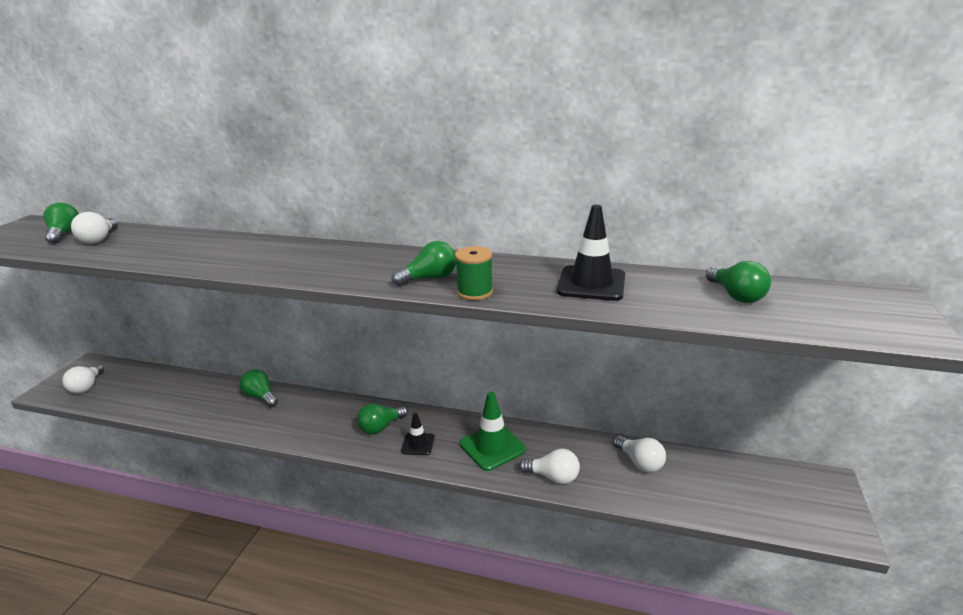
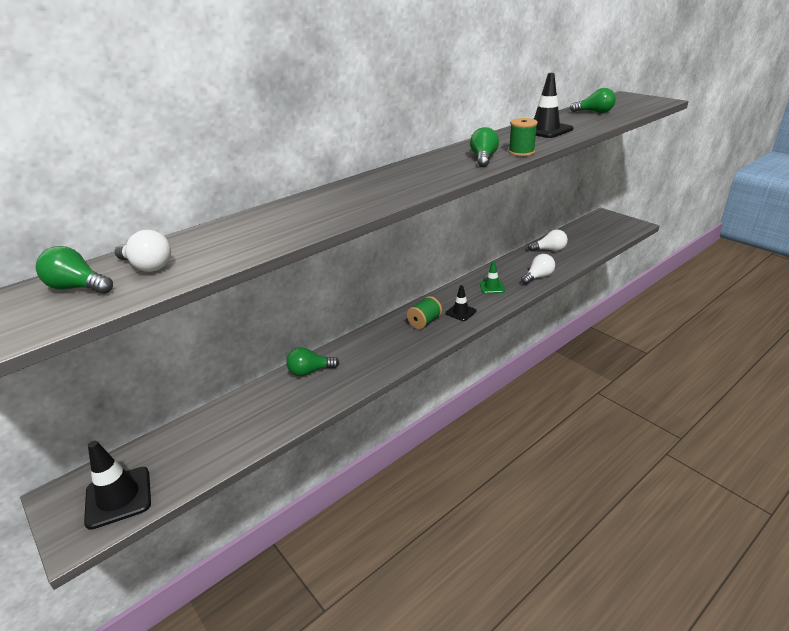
camera: 55 degrees left, 5 degrees up
white light bulb [62,364,104,393] -> black traffic cone [84,441,151,530]
green light bulb [357,403,408,434] -> green spool [407,296,442,329]
green traffic cone [460,392,526,471] -> green traffic cone [480,261,505,294], size x0.59

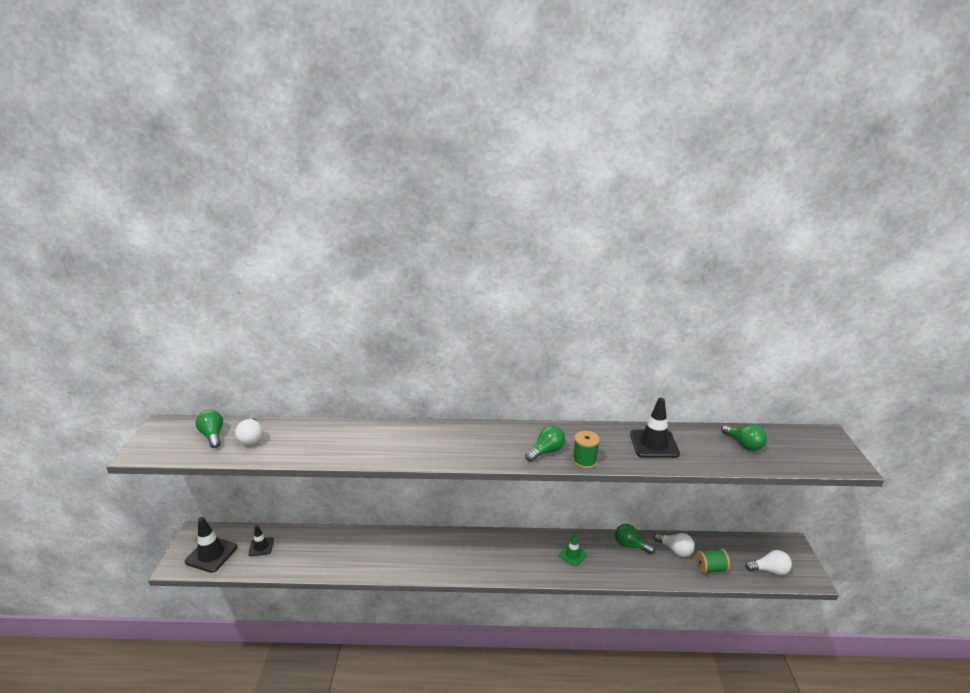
camera: 40 degrees right, 5 degrees down
green light bulb [286,347,339,376] -> green light bulb moved to [615,524,655,554]
green spool [407,296,442,329] -> green spool moved to [696,549,730,574]
black traffic cone [445,285,476,321] -> black traffic cone moved to [248,525,274,556]
white light bulb [521,254,555,284] -> white light bulb moved to [745,550,792,575]

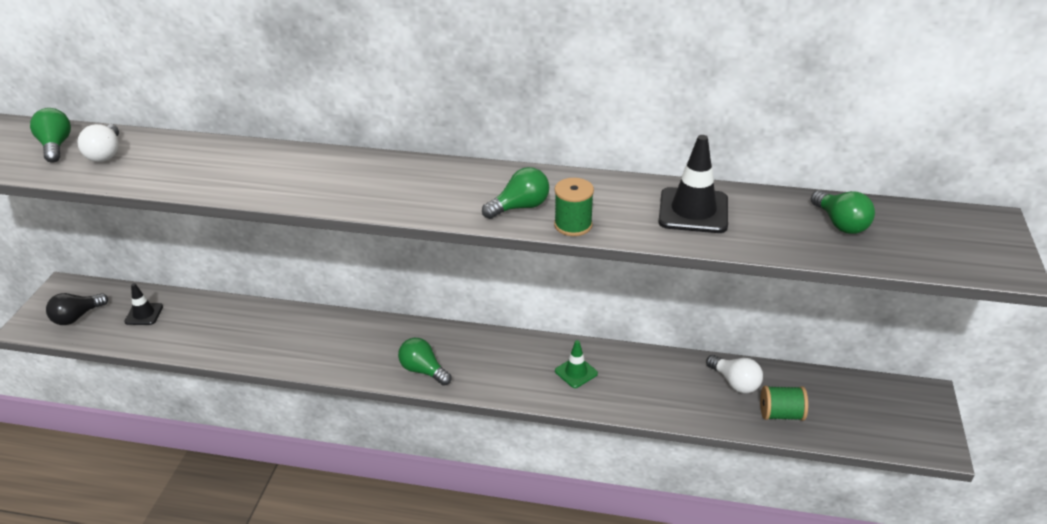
camera: 10 degrees right, 10 degrees up
black traffic cone [185,517,237,573] -> black light bulb [46,293,108,325]
green light bulb [615,524,655,554] -> green light bulb moved to [398,338,451,386]
white light bulb [745,550,792,575] -> none

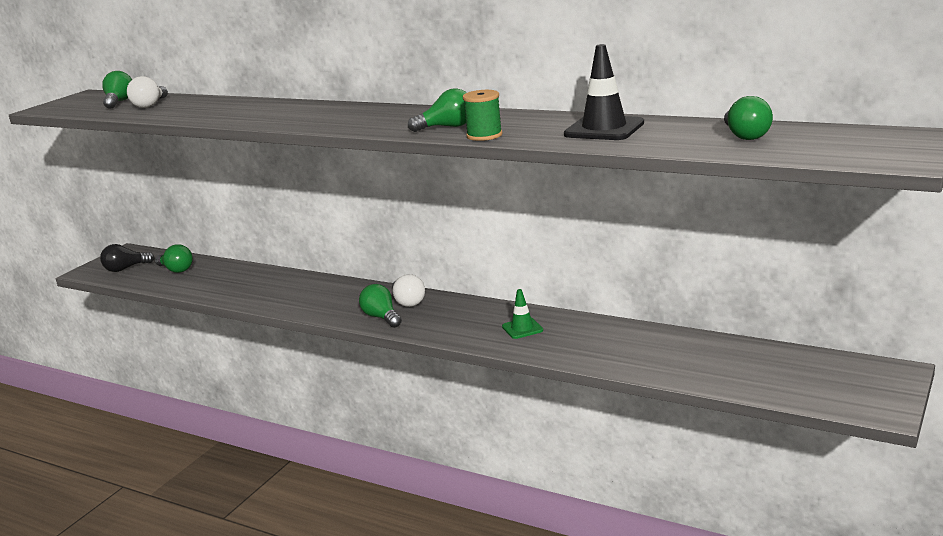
camera: 20 degrees right, 15 degrees down
black traffic cone [124,283,163,325] -> green light bulb [155,244,193,273]
white light bulb [706,355,763,393] -> white light bulb moved to [392,274,425,307]
green spool [760,386,808,421] -> none

